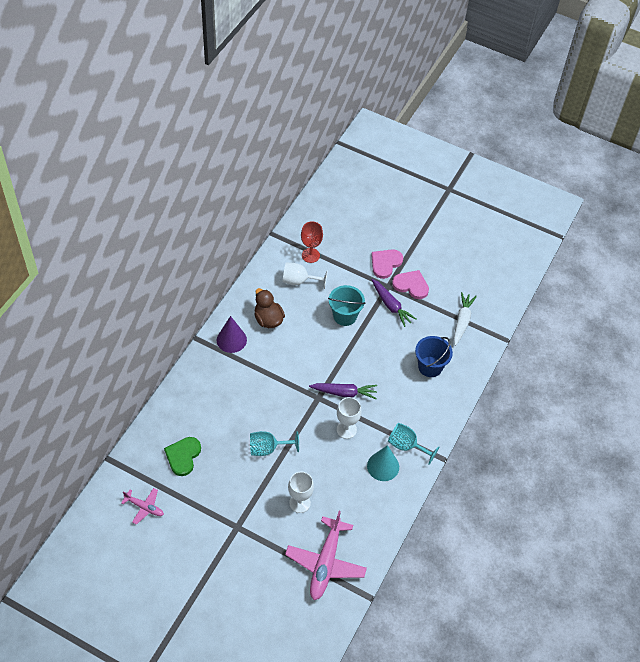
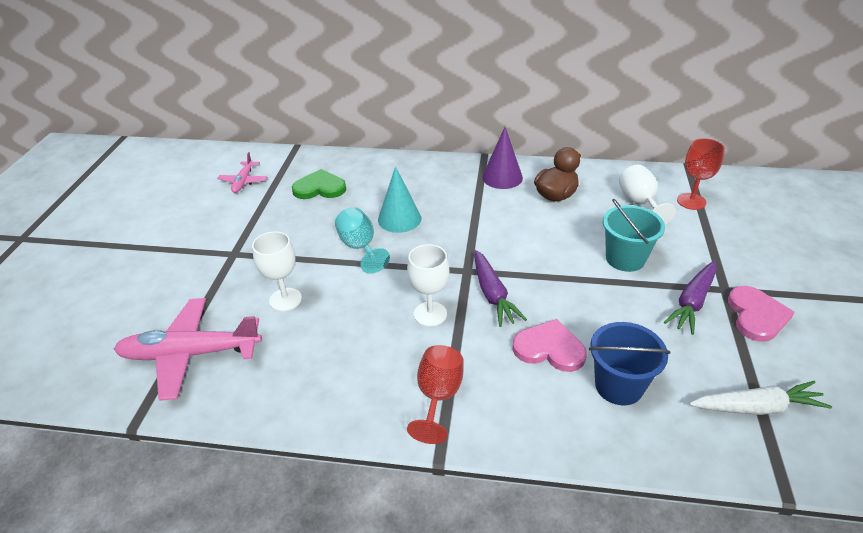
camera: 75 degrees right, 15 degrees down
turquoise cone [367,445,399,481] -> turquoise cone moved to [378,166,422,233]
pink heart [371,249,403,279] -> pink heart moved to [512,319,587,372]
turquoise goblet [388,423,439,465] -> red goblet [407,345,463,444]

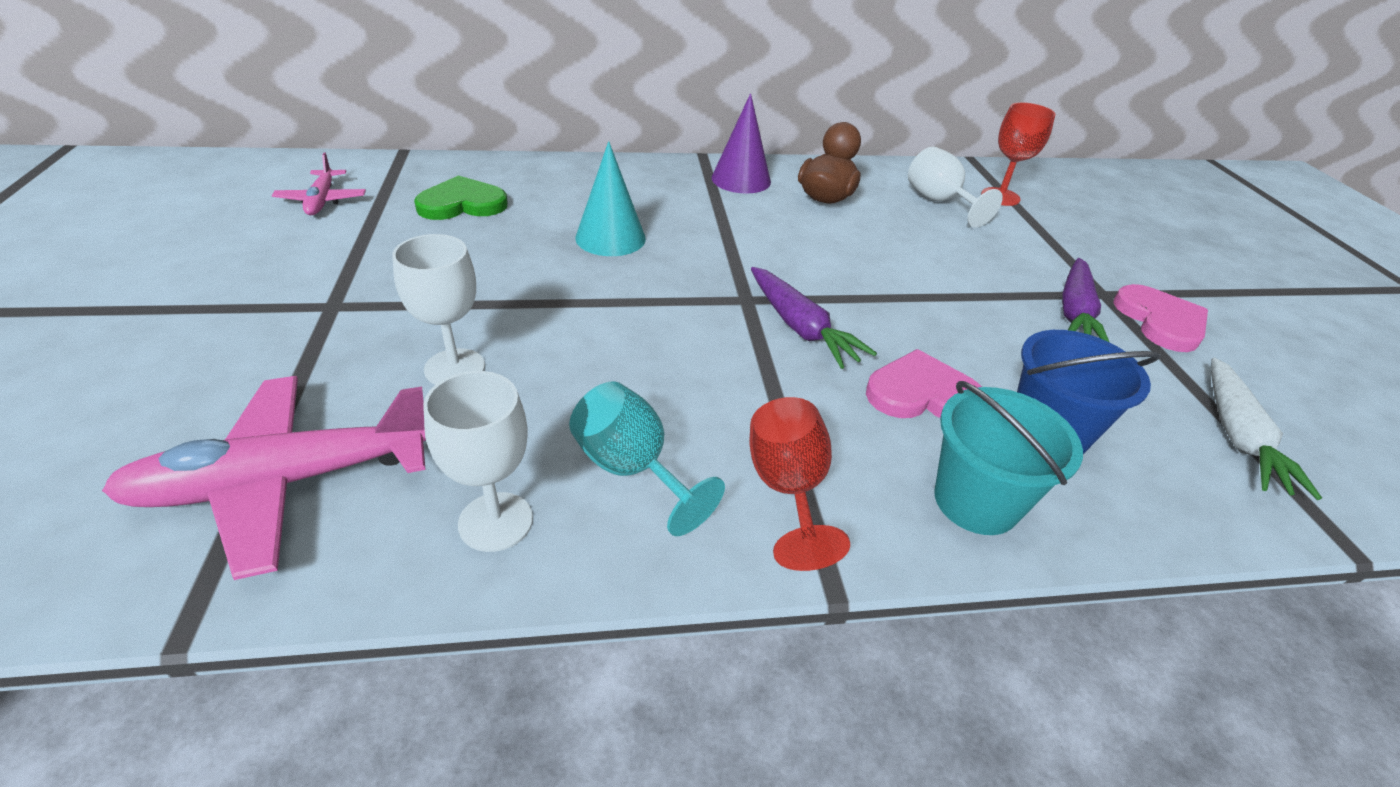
camera: 20 degrees left, 0 degrees up
turquoise goblet [335,207,390,274] -> turquoise goblet moved to [569,381,725,536]
white goblet [407,244,449,327] -> white goblet moved to [423,371,533,552]
turquoise bucket [603,199,665,272] -> turquoise bucket moved to [934,381,1083,535]
white carrot [689,381,832,415] -> white carrot turned 120 degrees clockwise [1211,358,1322,500]

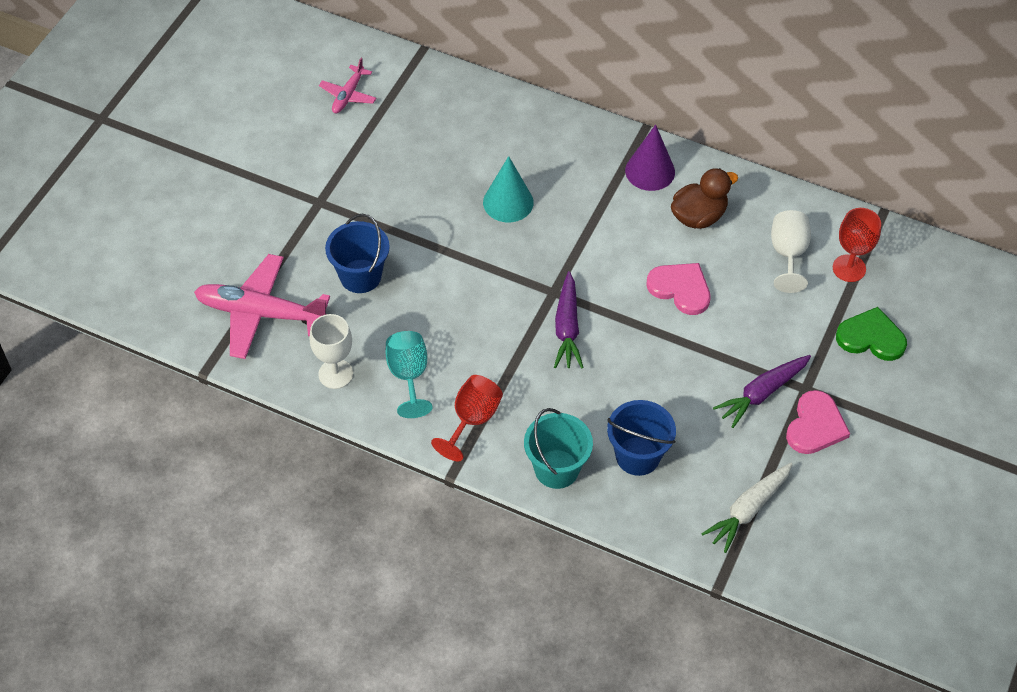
camera: 35 degrees right, 15 degrees up
white goblet [392,234,485,385] -> blue bucket [325,214,390,293]
green heart [414,175,508,220] -> green heart moved to [836,307,907,361]
pink heart [866,349,982,418] -> pink heart moved to [647,263,711,315]

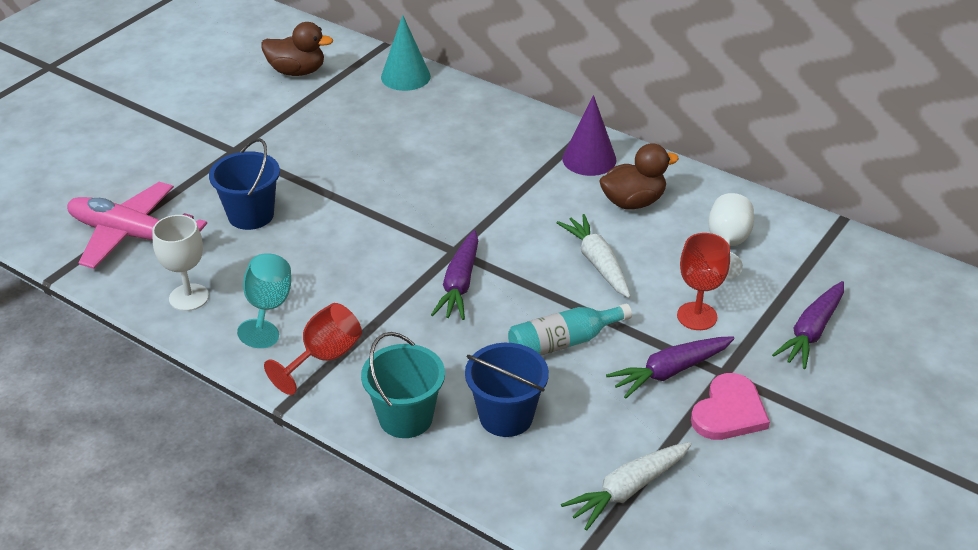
camera: 10 degrees right, 15 degrees down
pink plane [319,58,376,113] -> brown duck [261,22,333,76]
turquoise cone [483,156,533,222] -> turquoise cone moved to [381,15,431,91]
pink heart [647,263,711,315] -> white carrot [557,214,631,298]
red goblet [833,208,881,282] -> red goblet moved to [677,233,730,330]
green heart [836,307,907,361] -> purple carrot [772,281,844,369]
none -> turquoise bottle [508,304,632,356]

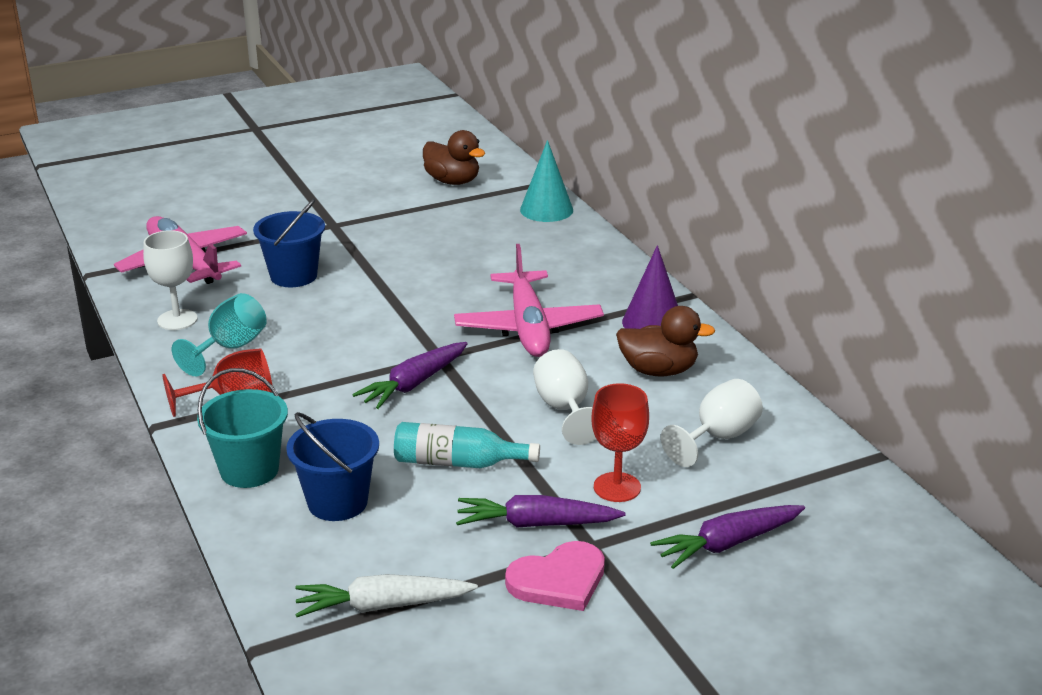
camera: 30 degrees right, 10 degrees down
white carrot [557,214,631,298] -> white goblet [533,349,596,445]
none -> pink plane [454,244,604,357]

